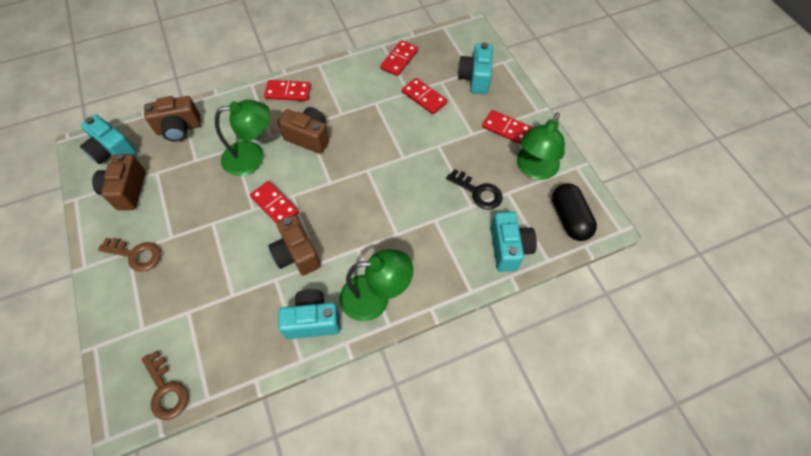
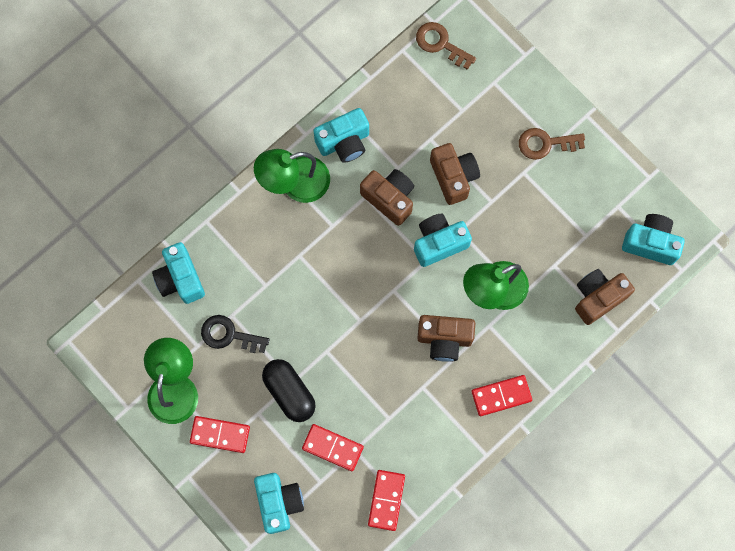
camera: 160 degrees right, 15 degrees up
brown camera [92,154,146,210] -> brown camera moved to [430,143,480,205]
red domino [250,181,299,224] -> turquoise camera [414,214,472,267]
black capsule [552,183,597,241] -> black capsule moved to [262,359,316,422]

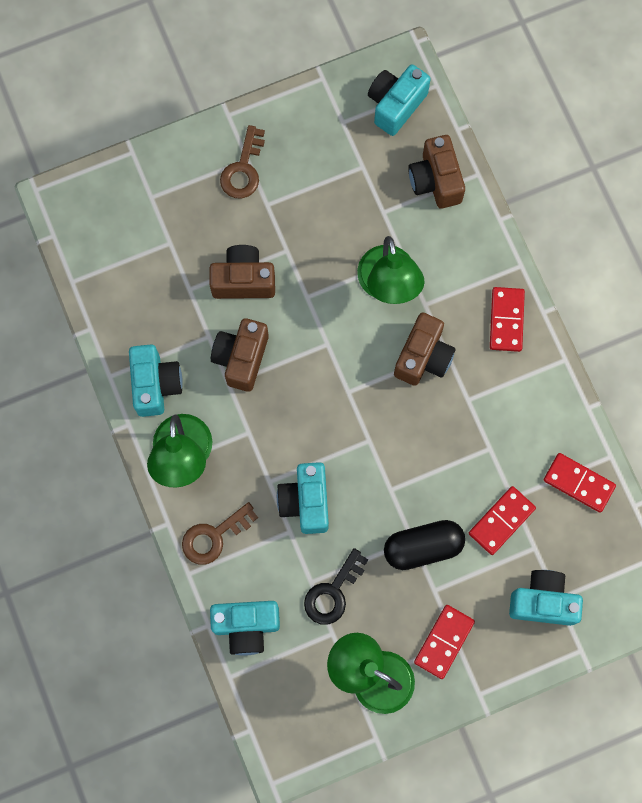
camera: 70 degrees left, 0 degrees up
brown camera [360,169,414,226] -> brown camera turned 45 degrees counterclockwise [211,318,269,392]
turquoise camera [414,214,472,267] -> turquoise camera moved to [277,462,329,534]
brown key [416,22,476,70] -> brown key moved to [182,502,258,565]

